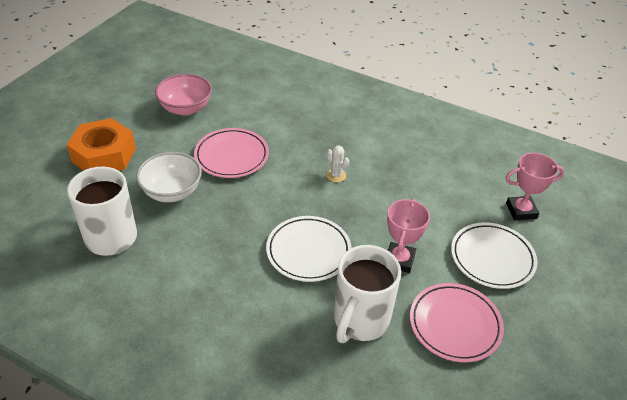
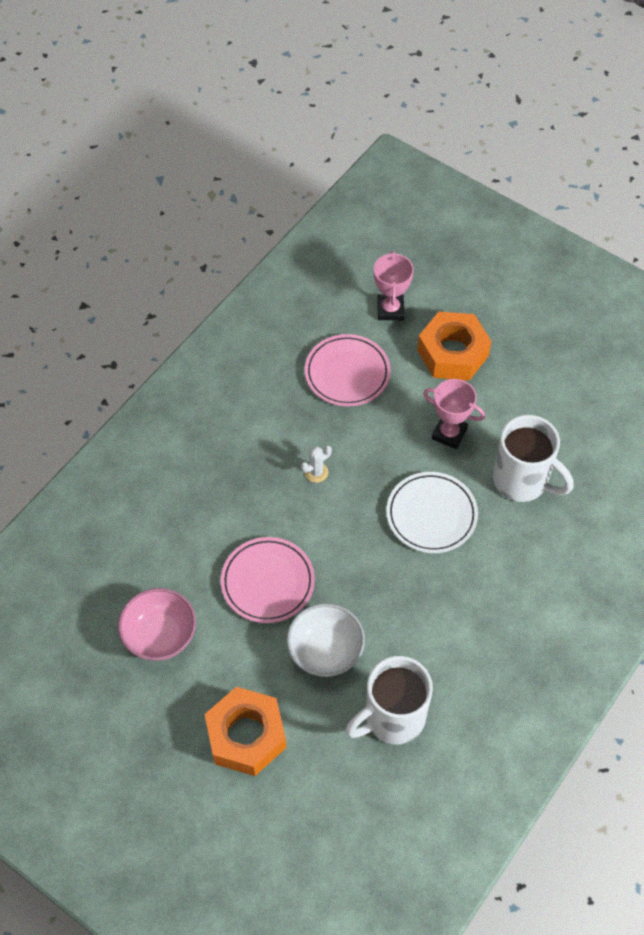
camera: 80 degrees left, 15 degrees up
pink plate [410,283,504,362] -> pink plate moved to [305,334,391,406]
white plate [451,222,538,289] -> orange nut [417,312,491,381]

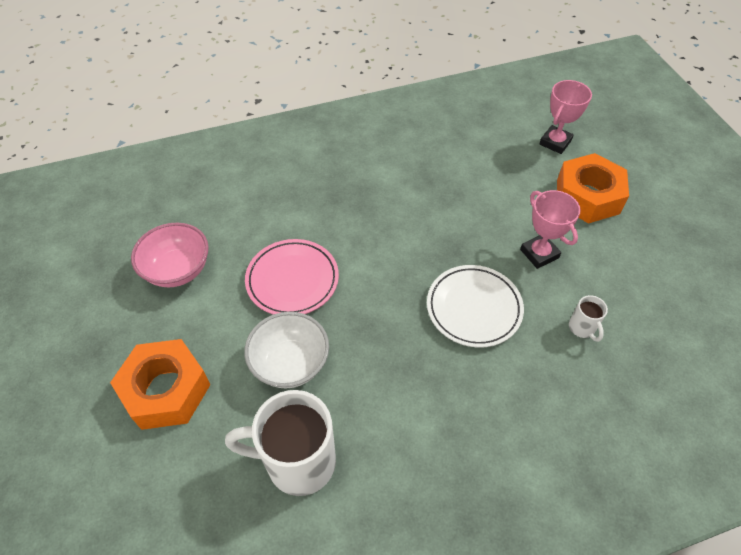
camera: 35 degrees right, 5 degrees down
white cactus [301,446,332,483] -> none
pink plate [305,334,391,406] -> none
white mug [493,415,573,502] -> white mug [569,295,608,342], size x0.45

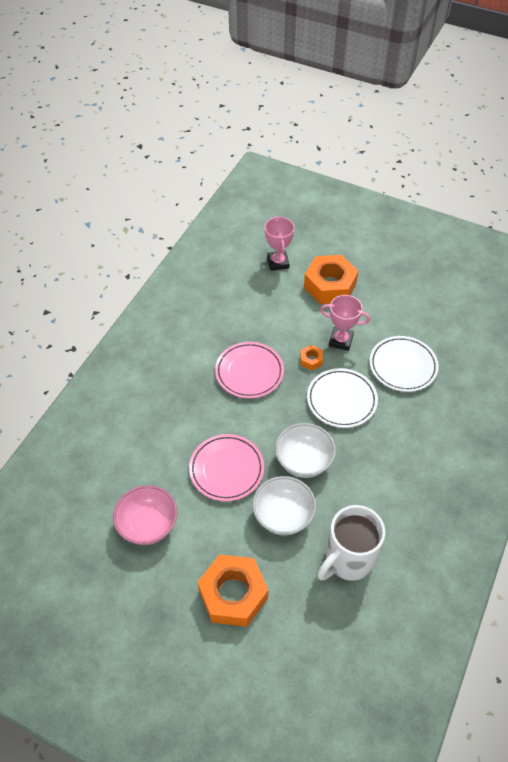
camera: 45 degrees left, 0 degrees up
white mug [569,295,608,342] -> white plate [369,336,439,392]
none -> pink plate [215,342,284,398]
none -> white bowl [275,423,336,478]
none -> orange nut [300,345,323,370]

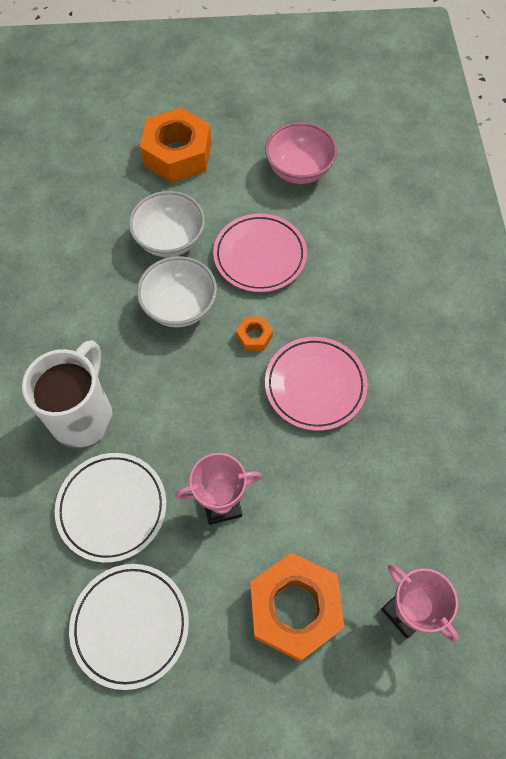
camera: 150 degrees right, 10 degrees up
orange nut [300,345,323,370] -> orange nut moved to [236,317,273,351]
white plate [307,368,378,428] -> white plate moved to [69,564,189,690]
white mug [317,505,385,581] -> white mug moved to [22,340,113,448]

